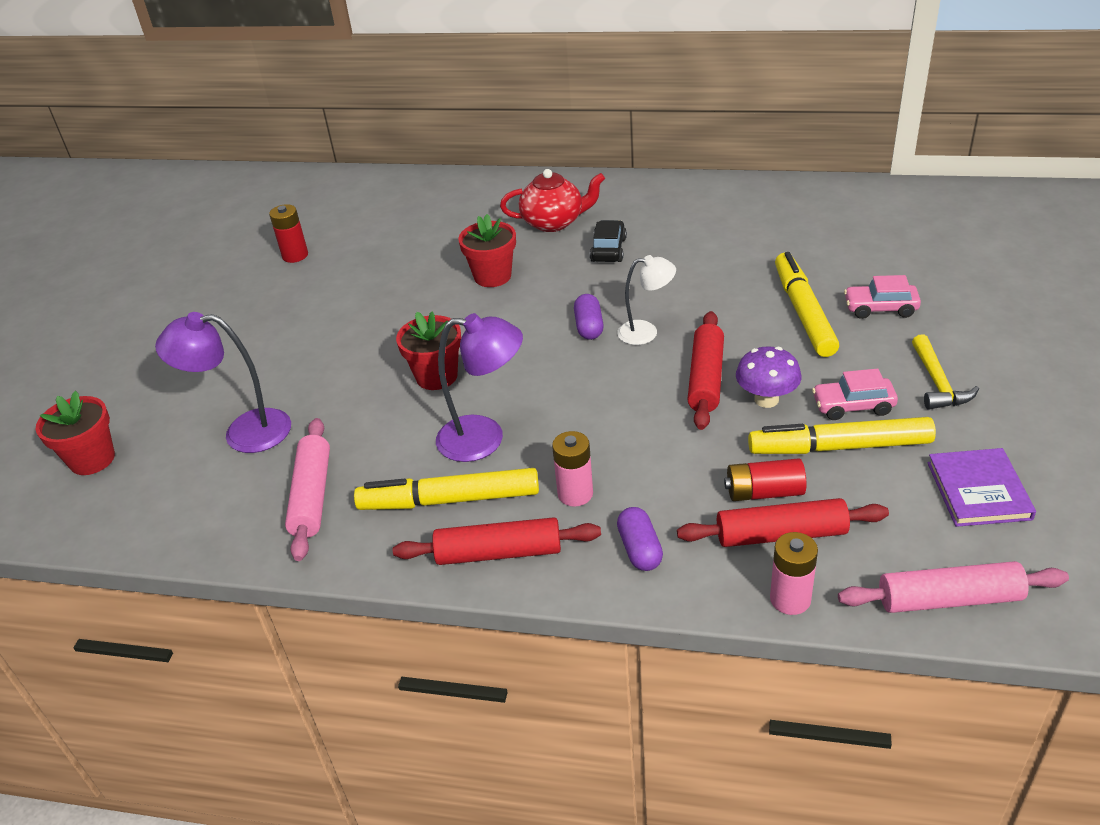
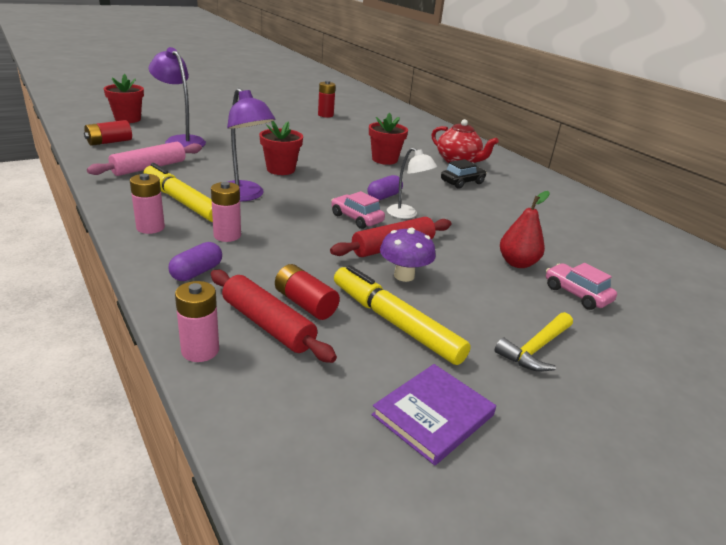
camera: 40 degrees right, 10 degrees down
red rolling pin [393,517,601,565] -> pink battery [130,174,165,234]
yellow marker [775,252,839,357] -> red pear [500,191,550,268]
pink car [812,369,898,420] -> pink car moved to [331,191,385,229]
pink rolling pin [838,561,1069,613] -> none
none -> red battery [84,120,132,146]

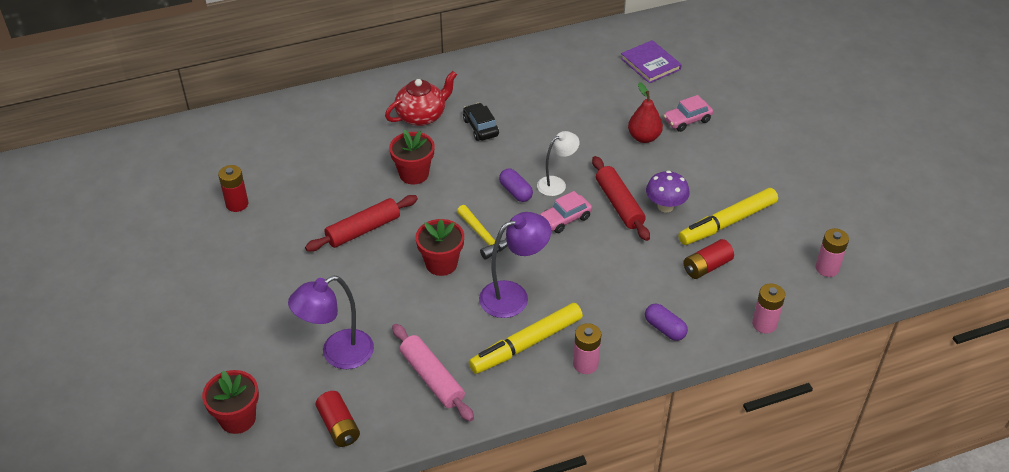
camera: 75 degrees left, 15 degrees up
pink battery [211,182,241,242] -> pink battery moved to [815,228,849,277]
red rolling pin [211,270,337,363] -> red rolling pin moved to [305,195,418,252]
purple book [372,364,496,465] -> purple book moved to [621,40,682,83]
yellow hammer [495,312,573,372] -> yellow hammer moved to [457,205,507,260]

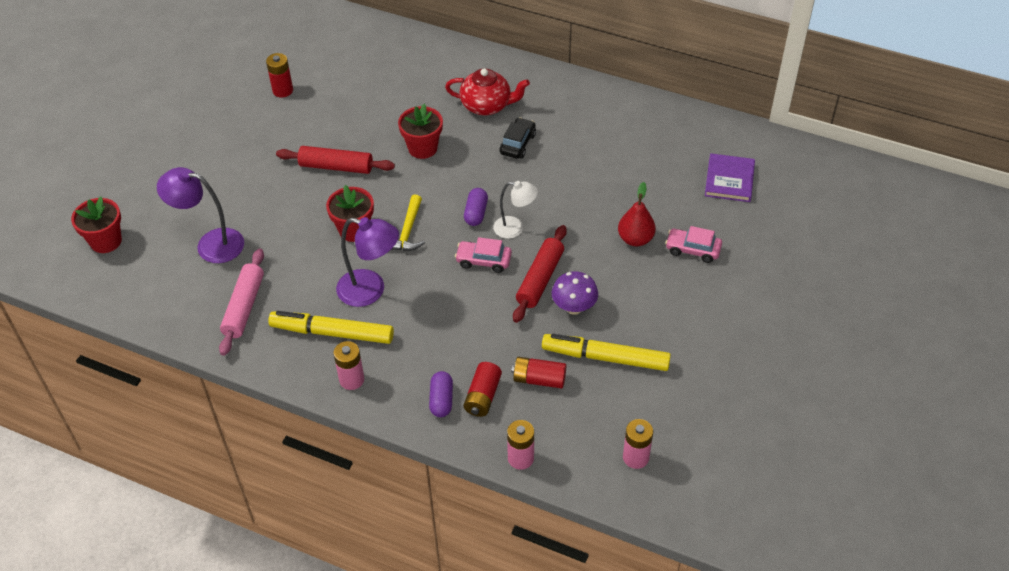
camera: 45 degrees right, 5 degrees up
red battery [316,391,360,447] -> red battery moved to [464,362,502,417]

